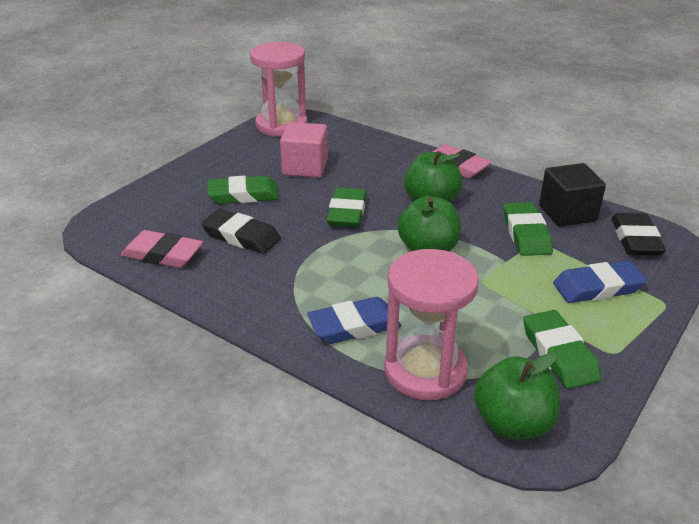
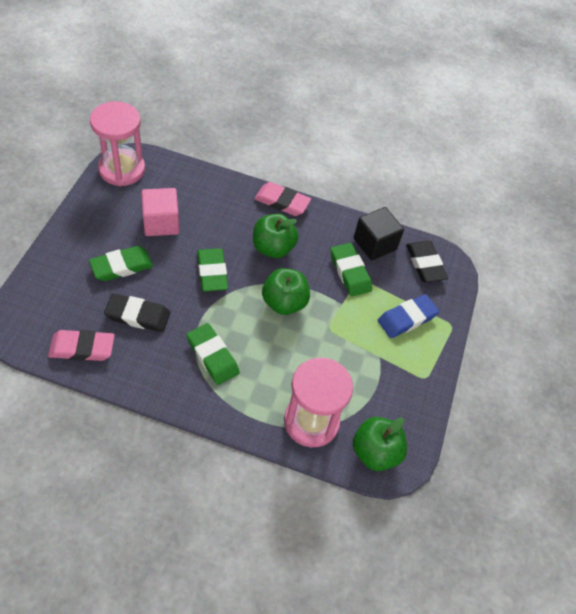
camera: 25 degrees left, 20 degrees up
blue eraser [307,297,401,344] -> none
green eraser [523,310,602,389] -> green eraser moved to [186,323,240,385]

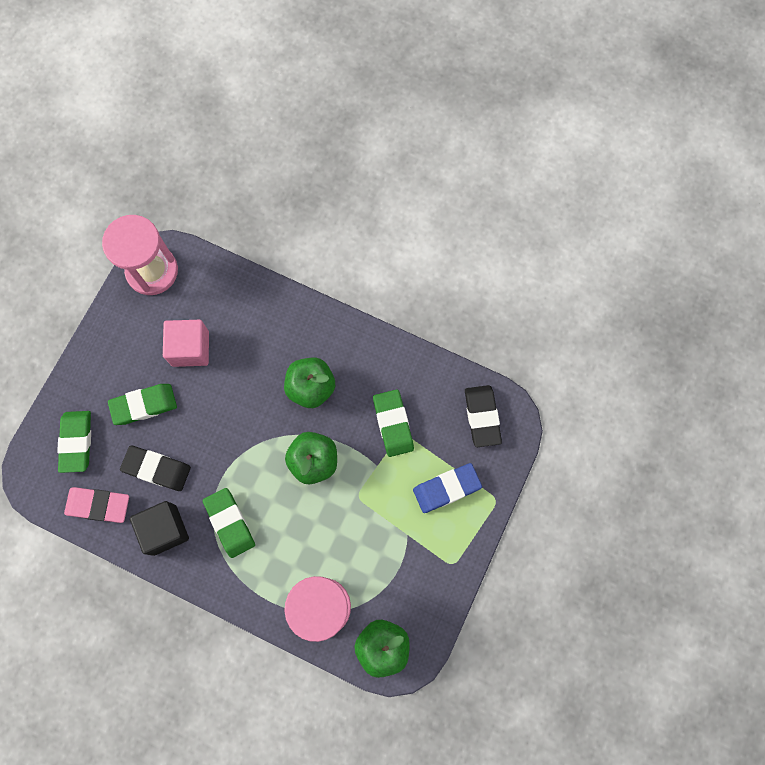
camera: 15 degrees right, 20 degrees up
green eraser [197,248,228,292] -> green eraser moved to [57,411,91,473]
pink eraser [254,182,311,216] -> none
black cube [354,207,404,260] -> black cube moved to [130,501,189,556]

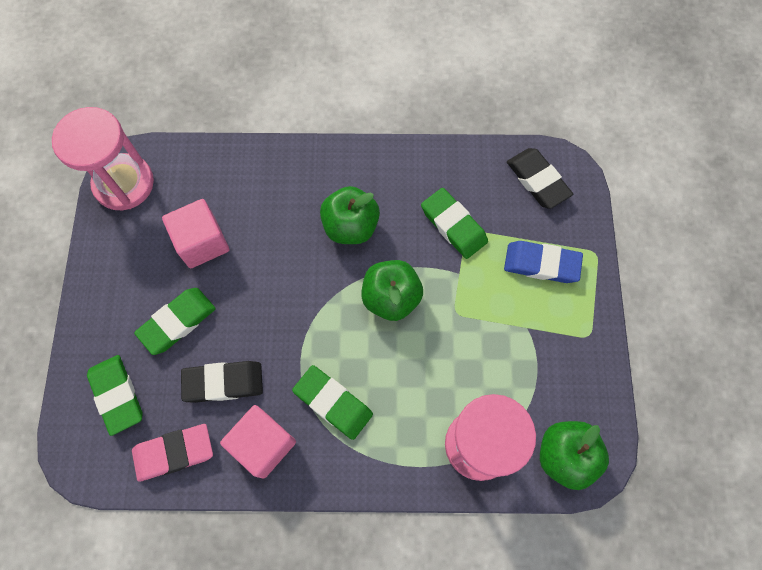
camera: 25 degrees left, 5 degrees down
black cube [130,501,189,556] -> pink cube [220,405,296,479]
blue eraser [413,463,482,513] -> blue eraser turned 60 degrees clockwise [504,241,583,283]

